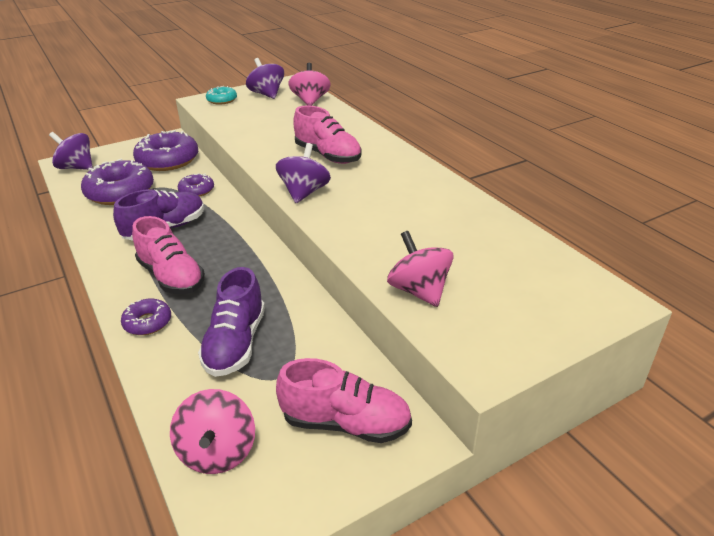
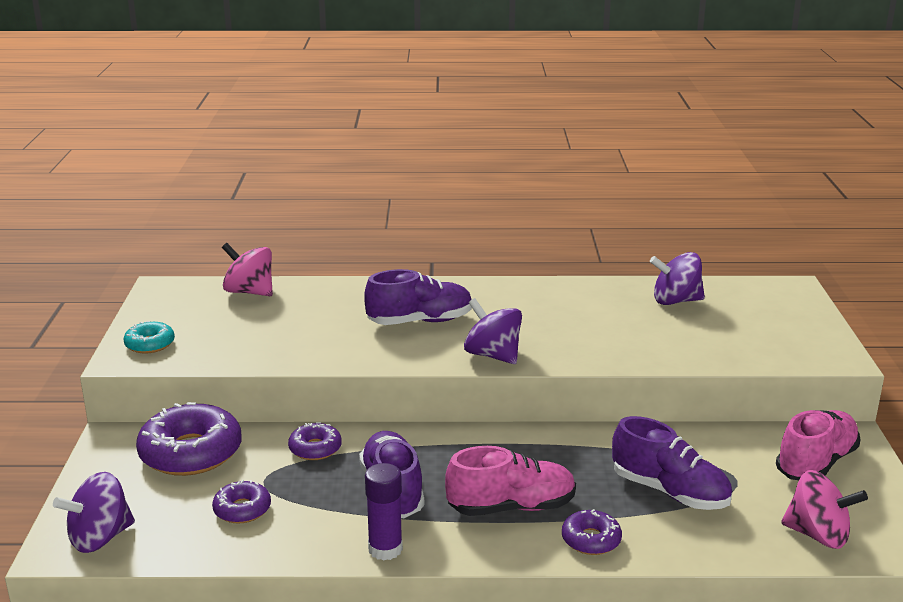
camera: 60 degrees left, 10 degrees down
purple donut [81,159,154,205] -> purple donut [212,480,271,524], size x0.52
purple spinning top [246,58,284,99] -> purple spinning top moved to [650,252,705,305]
pink shoe [293,105,362,164] -> purple shoe [364,269,472,325]
pink spinning top [387,231,454,307] -> none
none -> purple glue stick [365,463,403,561]

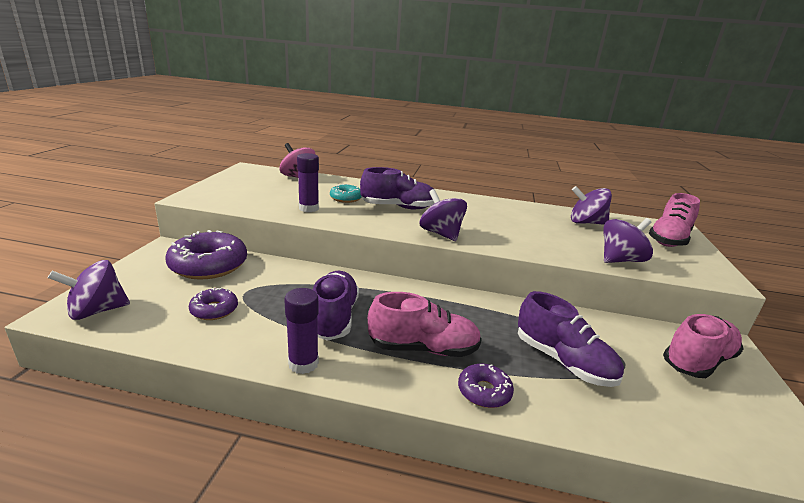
camera: 10 degrees right, 0 degrees up
turquoise donut [123,321,175,354] -> turquoise donut moved to [330,184,362,203]
purple donut [288,422,342,460] -> none
pink spinning top [781,470,868,549] -> none
none -> purple glue stick [297,153,319,212]
none -> purple spinning top [603,218,653,263]
none -> pink shoe [649,193,700,247]

